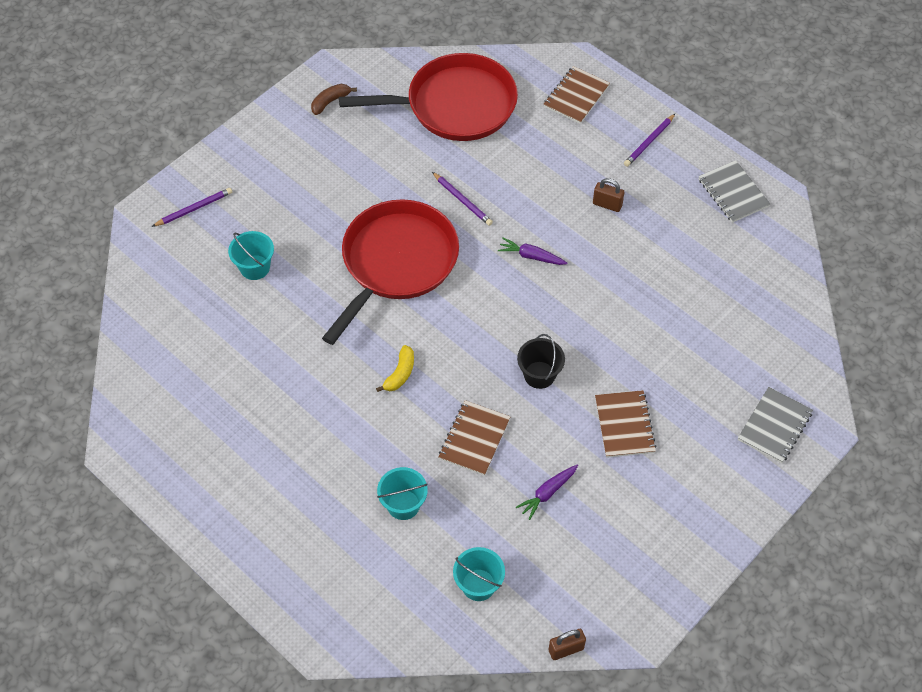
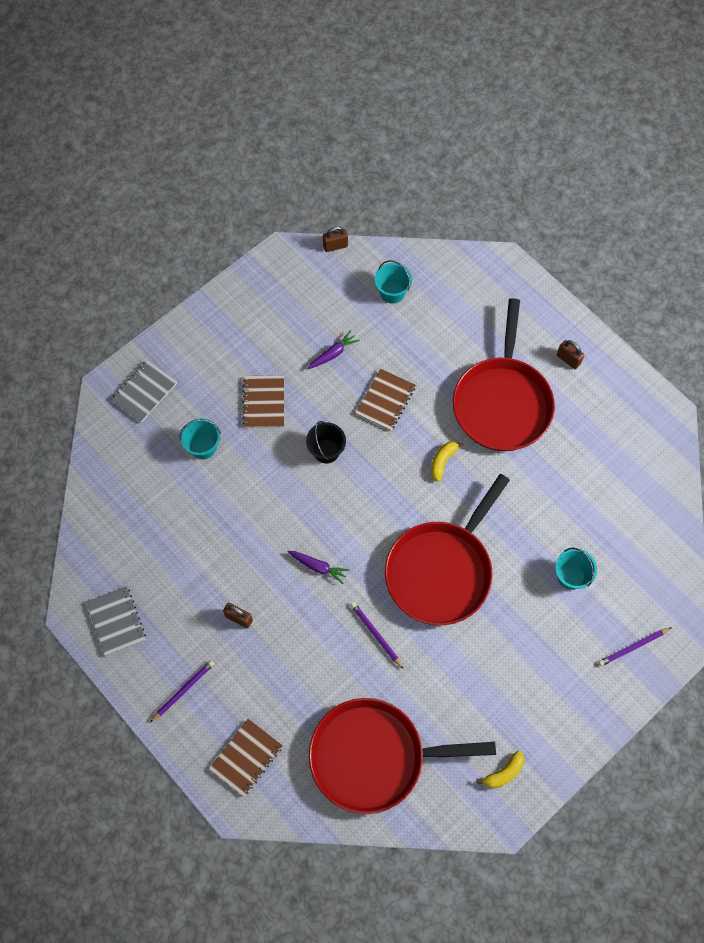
camera: 175 degrees left, 10 degrees up
brown banana [311,84,357,115] -> yellow banana [476,751,524,789]
turquoise bucket [377,467,428,520] -> turquoise bucket moved to [180,418,221,459]
none -> red pan [453,298,555,451]
none -> brown padlock [557,340,584,369]

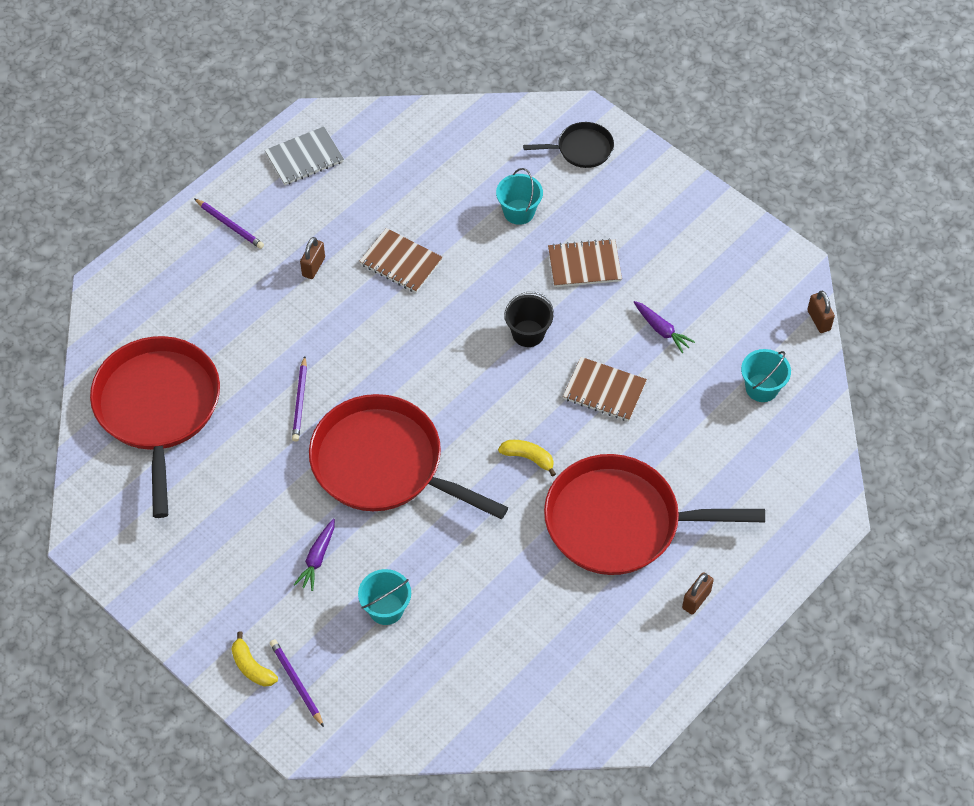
camera: 85 degrees right, 10 degrees down
grey notebook [111,360,177,423] -> black pan [523,122,614,168]
brown notebook [209,719,283,797] -> brown notebook moved to [359,228,443,293]
purple carrot [288,551,349,584] -> purple carrot moved to [294,519,335,591]
purple pencil [350,602,403,669] -> purple pencil turned 135 degrees clockwise [292,356,307,442]
yellow banana [476,751,524,789] -> yellow banana moved to [231,632,278,687]

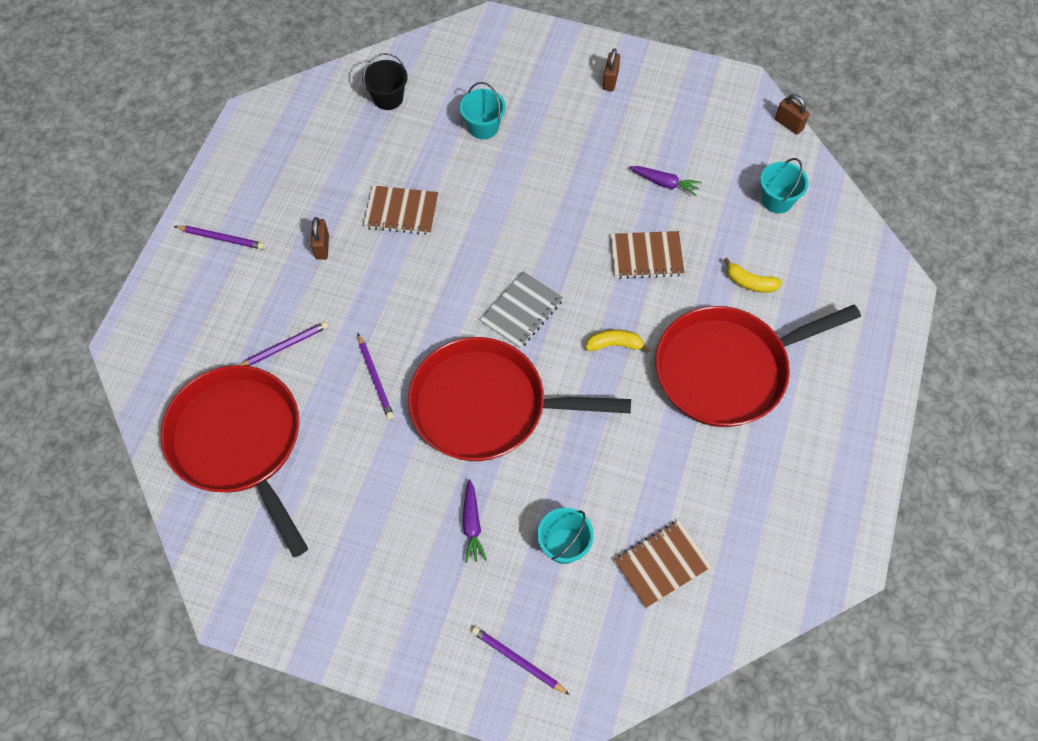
camera: 25 degrees left, 5 degrees up
yellow banana [231,632,278,687] -> yellow banana moved to [724,258,782,293]
grey notebook [265,127,344,185] -> grey notebook moved to [480,271,563,349]
black bucket [504,292,554,347] -> black bucket moved to [362,53,408,110]
black pan [523,122,614,168] -> none
brown notebook [548,239,622,287] -> brown notebook moved to [614,520,712,608]
brown padlock [682,572,714,615] -> brown padlock moved to [603,48,620,91]
none -> purple pencil [239,321,328,366]

